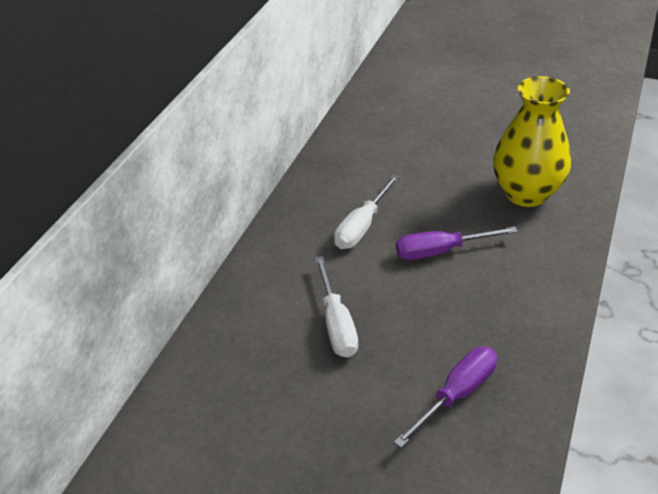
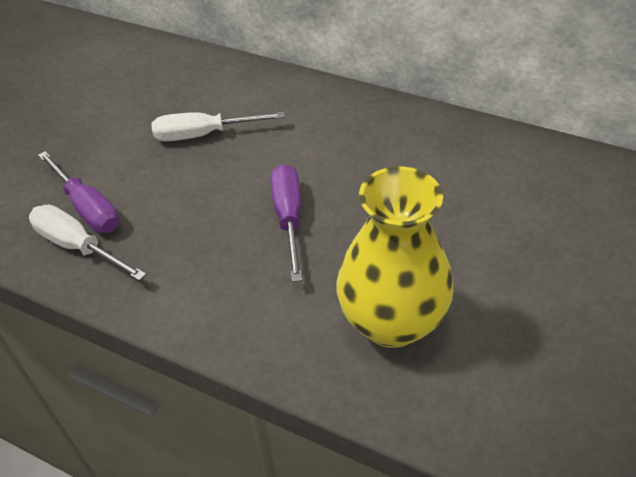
camera: 95 degrees right, 5 degrees up
white screwdriver [334,175,399,249] -> white screwdriver moved to [29,205,147,281]

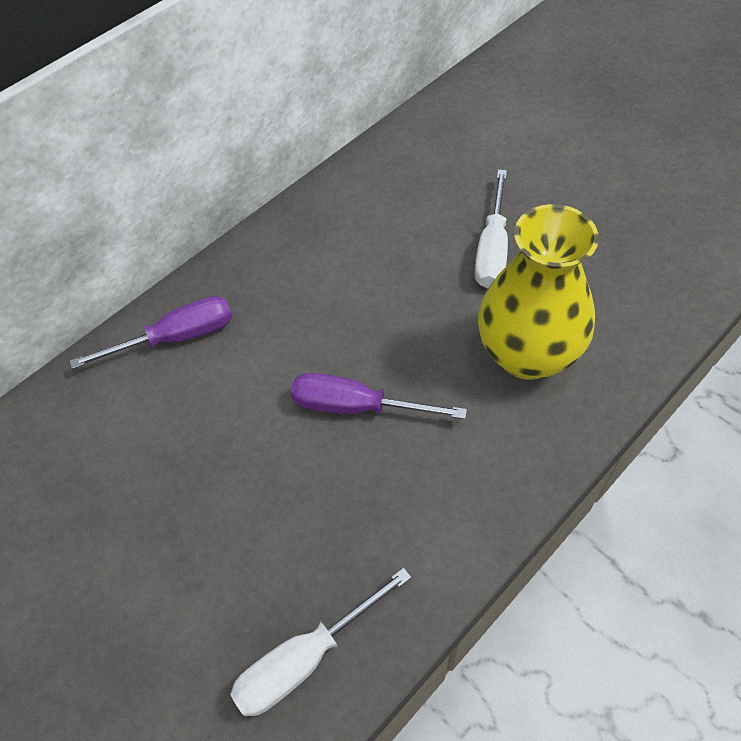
camera: 70 degrees left, 10 degrees up
purple screwdriver [38,151,119,233] -> purple screwdriver moved to [70,296,232,369]
white screwdriver [151,112,285,141] -> white screwdriver moved to [475,170,508,288]

